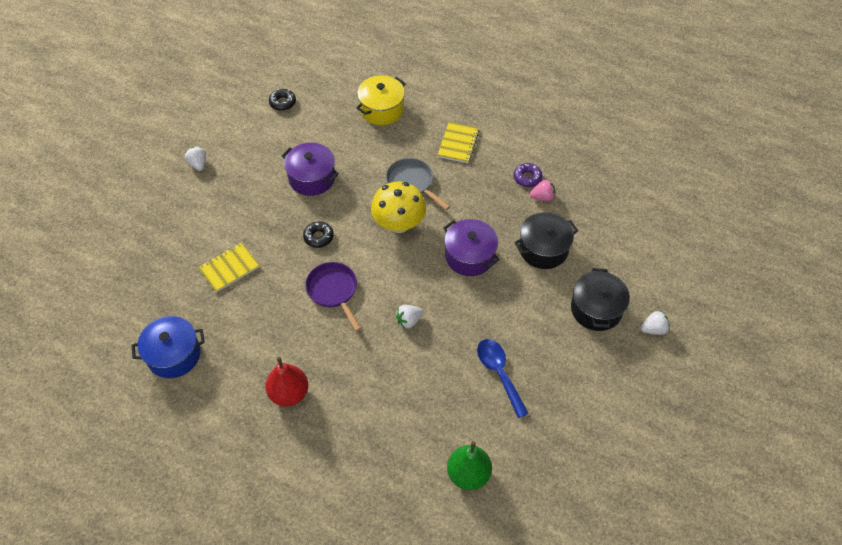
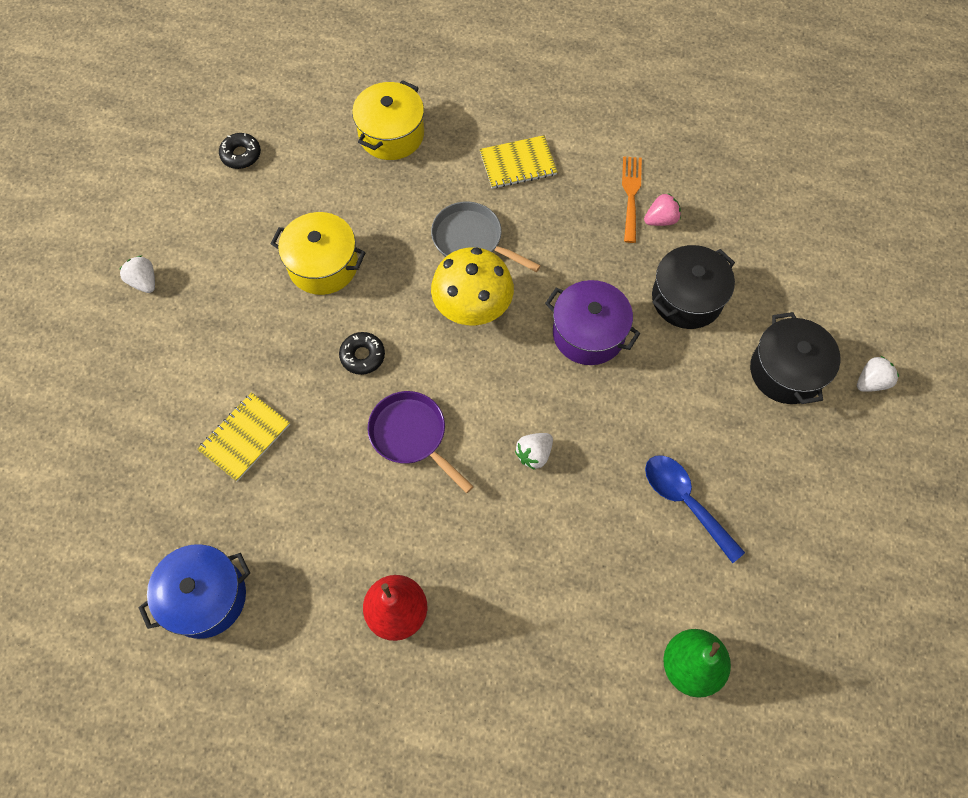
camera: 15 degrees left, 10 degrees up
purple pot [282,143,339,196] -> yellow pot [271,212,366,295]
yellow notebook [438,122,480,163] -> yellow notebook turned 75 degrees clockwise [480,135,558,189]
purple donut [513,163,543,187] -> orange fork [622,156,642,243]

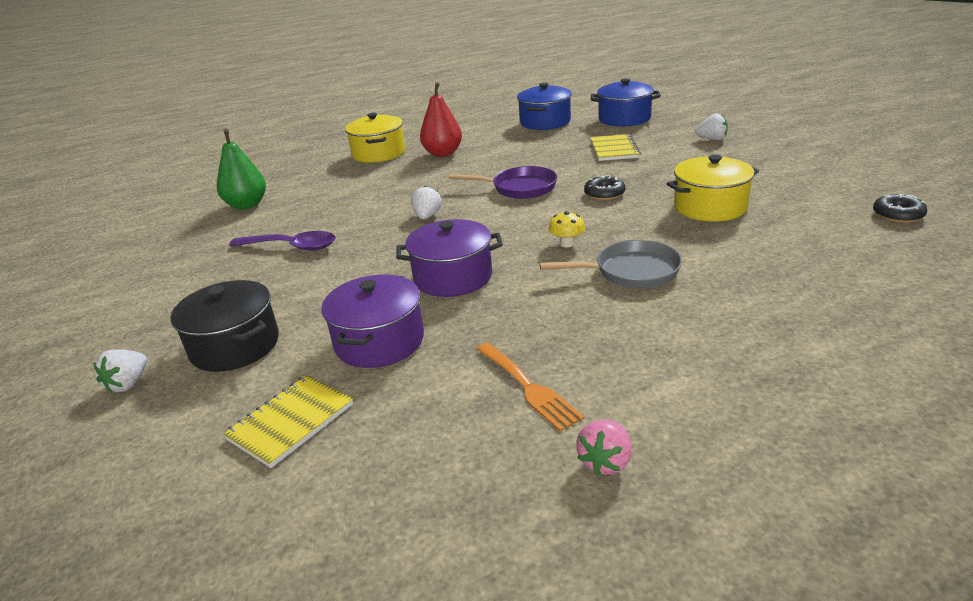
camera: 145 degrees right, 35 degrees down
white strawberry [119,256,155,293] -> white strawberry moved to [695,113,728,140]
yellow pot [352,80,424,160] -> yellow pot moved to [345,113,405,163]
yellow mushroom [431,247,514,325] -> yellow mushroom [549,211,585,248], size x0.43
yellow notebook [480,135,558,189] -> yellow notebook moved to [223,375,353,468]
pink strawberry [644,193,681,226] -> pink strawberry moved to [576,420,632,476]
blue spoon [645,455,745,563] -> purple spoon [229,231,336,251]
black pot [652,245,735,329] -> purple pot [321,275,424,368]
none -> blue pot [591,78,661,126]

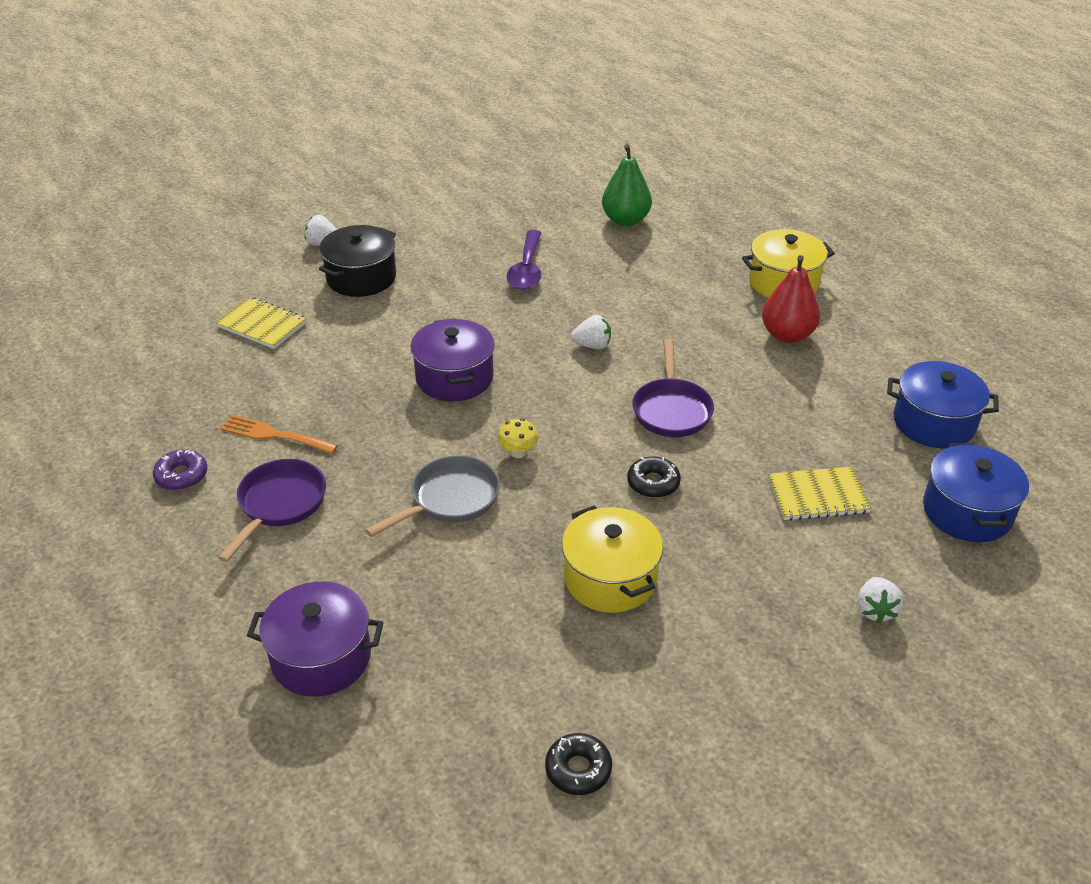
camera: 80 degrees right, 10 degrees up
purple pot [321,275,424,368] -> purple pot moved to [247,582,384,697]
orange fork [476,343,584,432] -> orange fork turned 60 degrees clockwise [220,414,338,454]
grey pan [539,240,682,289] -> grey pan turned 120 degrees counterclockwise [365,455,500,537]
pink strawberry [576,420,632,476] -> purple donut [153,449,207,491]
none -> purple pan [218,459,326,562]

